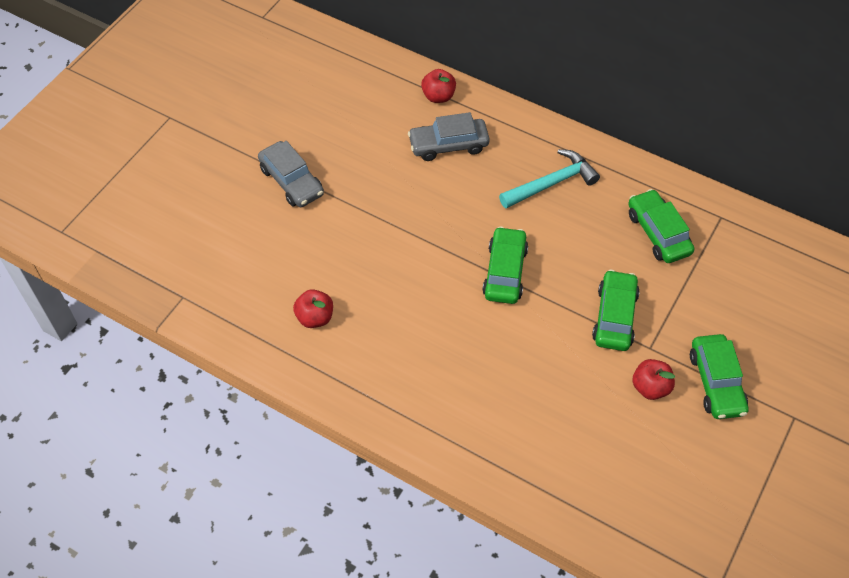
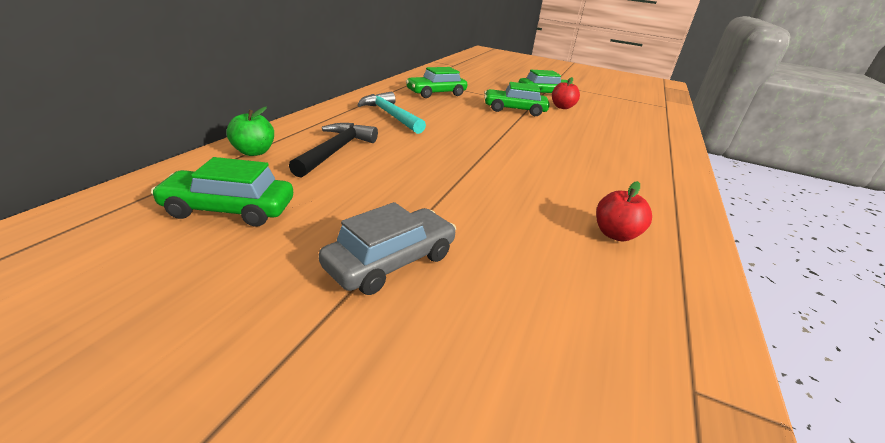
camera: 100 degrees left, 25 degrees down
grey car [408,112,490,161] -> black hammer [289,123,378,178]
red apple [421,69,456,103] -> green apple [227,107,274,156]
green car [482,227,528,304] -> green car moved to [151,157,293,227]

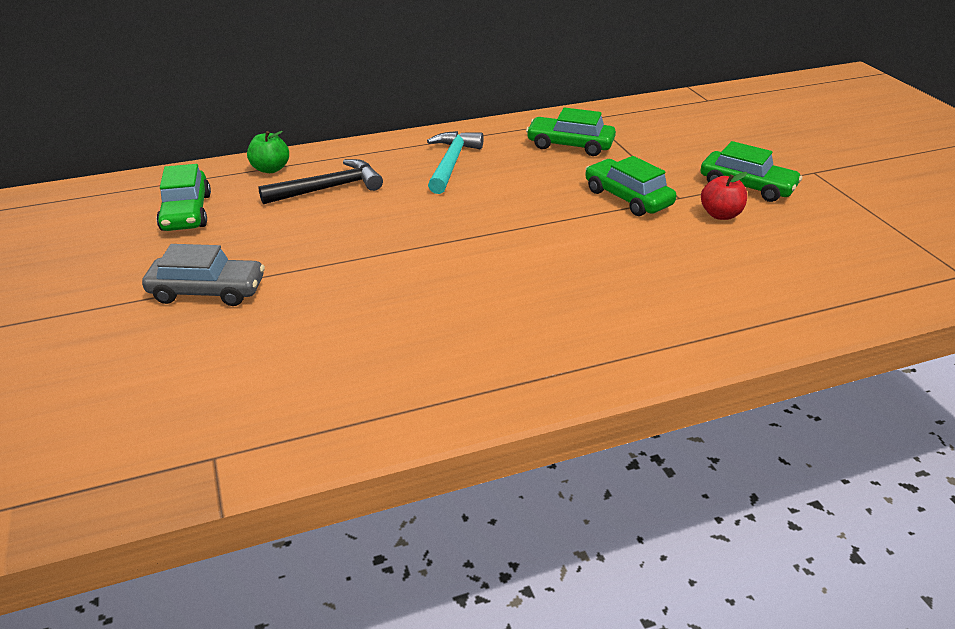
camera: 50 degrees right, 5 degrees up
green car [151,157,293,227] -> green car turned 150 degrees counterclockwise [156,164,211,231]
red apple [596,181,652,241] -> none

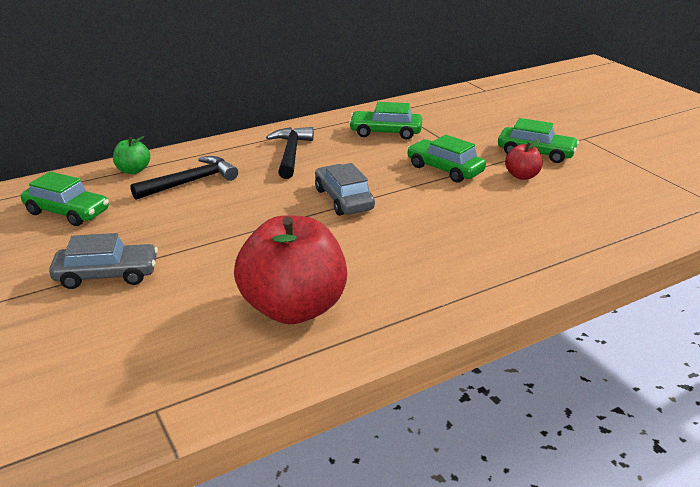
camera: 10 degrees left, 5 degrees down
green car [156,164,211,231] -> green car turned 45 degrees counterclockwise [21,171,109,226]
turquoise hammer [427,131,484,194] -> black hammer [266,127,314,179]
none -> red apple [234,215,347,324]
none -> grey car [315,163,375,216]

